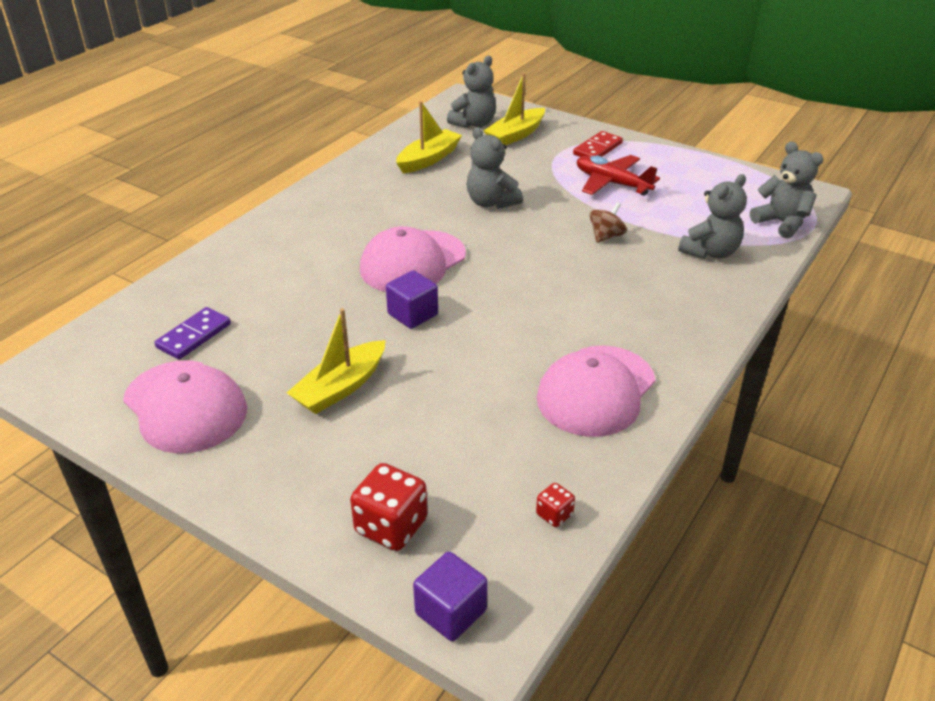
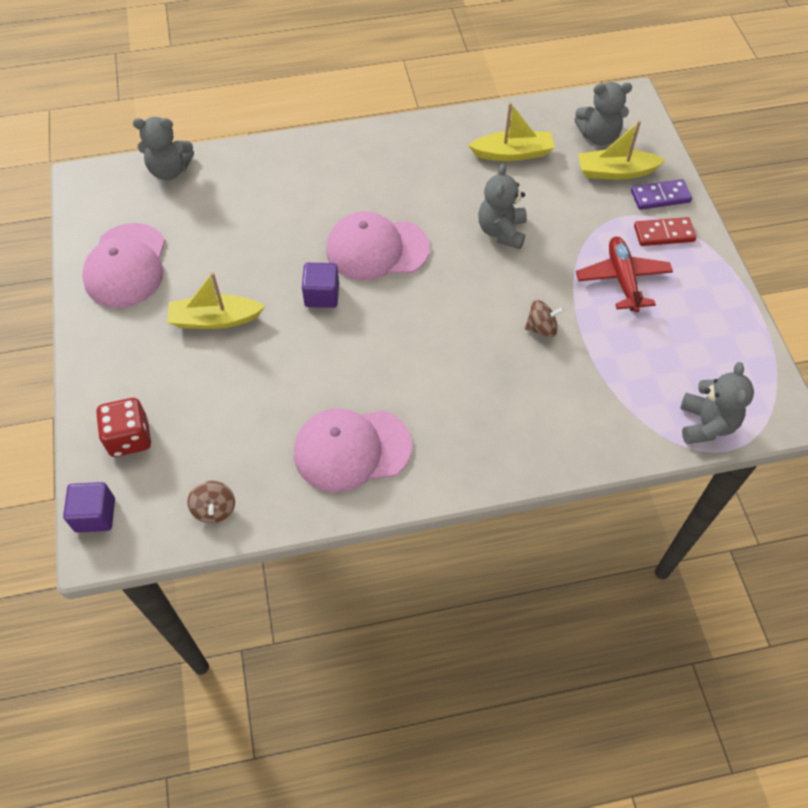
camera: 45 degrees right, 20 degrees up
purple domino [155,307,231,360] -> purple domino moved to [631,179,692,210]
red dice [536,483,575,527] -> brown spinning top [187,481,235,523]
grey teddy bear [678,174,747,259] -> grey teddy bear moved to [133,117,194,180]

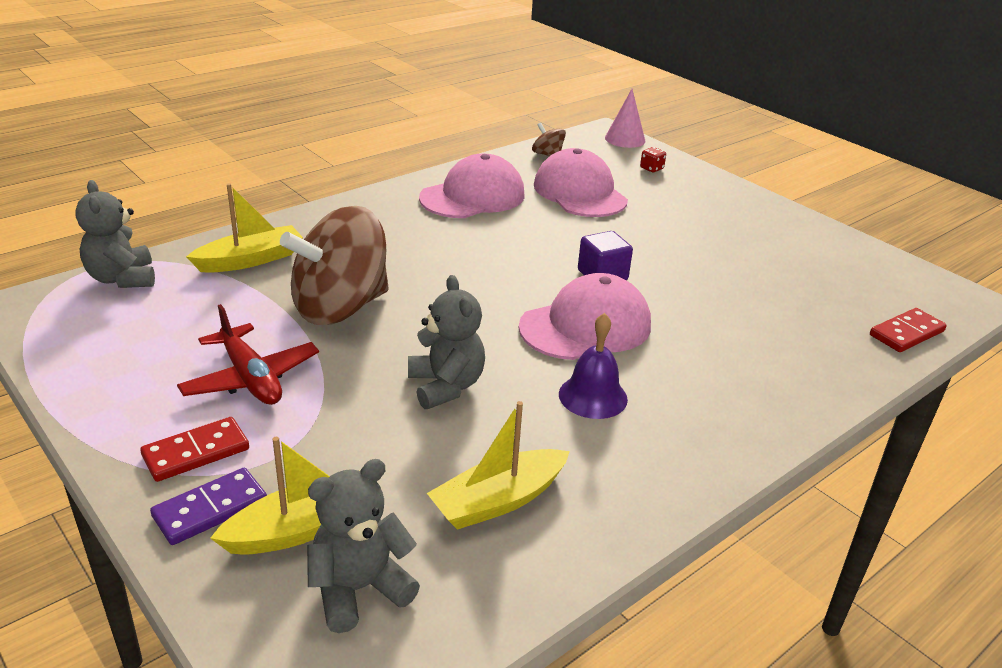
camera: 150 degrees right, 25 degrees down
purple cube [63,482,115,533] -> pink cone [605,89,645,148]
pink cap [82,223,165,308] -> pink cap moved to [534,148,628,217]
red dice [96,398,151,457] -> red dice [640,147,666,172], size x0.51
grey teddy bear [133,117,194,180] -> red domino [870,308,947,352]
yellow boat [167,272,265,329] -> yellow boat moved to [186,183,303,273]
brown spinning top [525,300,564,338] -> brown spinning top [280,206,389,325], size x2.40
none -> purple bell [559,313,628,419]

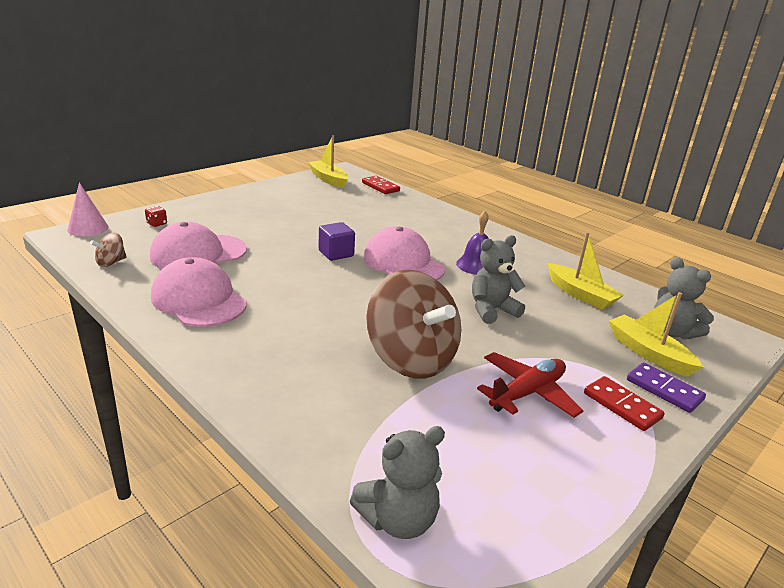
camera: 95 degrees left, 5 degrees down
yellow boat [186,183,303,273] -> yellow boat moved to [308,135,348,188]

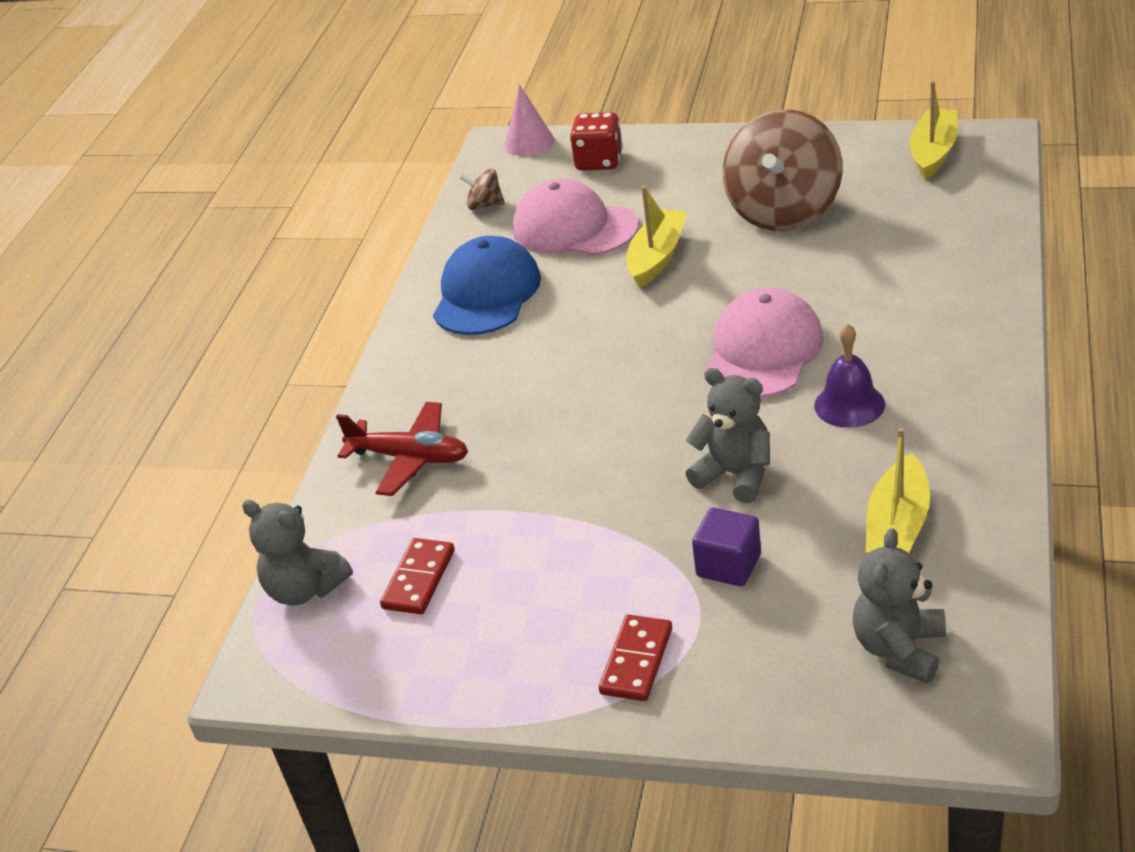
camera: 65 degrees right, 10 degrees up
red dice [145,206,167,227] -> red dice [570,112,623,171], size x1.96
pink cap [151,257,247,327] -> blue cap [433,236,541,335]
purple cube [319,222,355,261] -> purple cube moved to [692,508,761,586]
red domino [362,176,400,194] -> red domino moved to [380,538,455,614]
brown spinning top [366,270,461,379] -> brown spinning top moved to [723,109,843,231]
red plane [477,352,584,418] -> red plane moved to [336,402,468,496]
yellow boat [609,292,703,377] -> yellow boat moved to [627,186,687,288]
purple domino [627,363,706,413] -> none

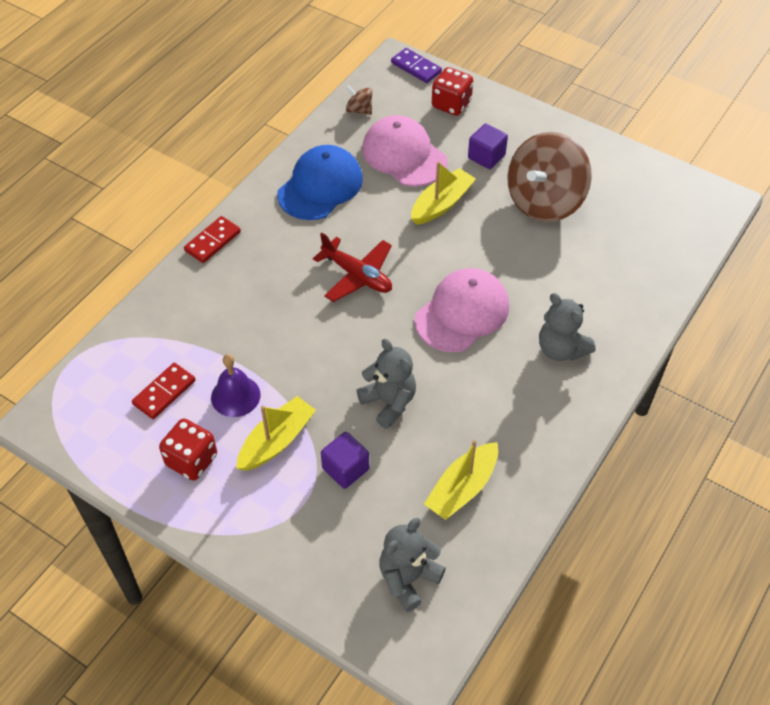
camera: 15 degrees right, 15 degrees up
grey teddy bear [242,500,353,606] -> grey teddy bear moved to [539,293,595,361]
red plane [336,402,468,496] -> red plane moved to [313,232,392,302]
pink cone [505,84,554,156] -> purple domino [391,48,442,83]
red domino [599,615,672,701] -> red domino moved to [184,216,241,263]
purple bell [814,323,885,428] -> purple bell moved to [211,354,260,417]
yellow boat [910,81,958,180] -> yellow boat moved to [236,396,316,471]
none -> red dice [159,419,217,481]
none -> purple cube [468,123,508,169]

